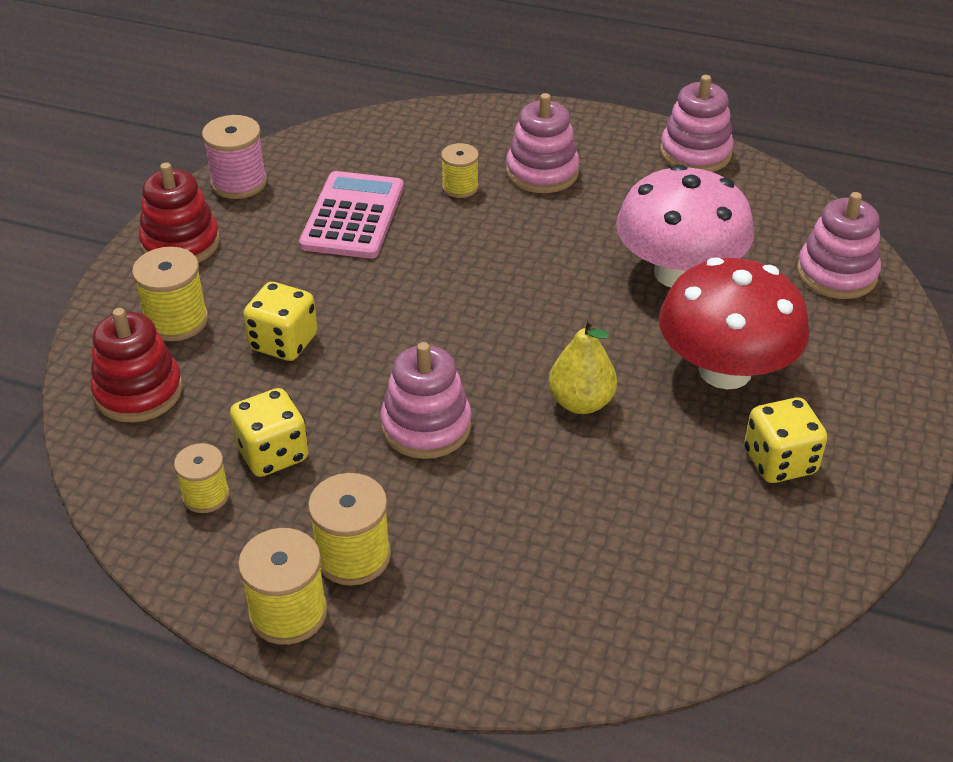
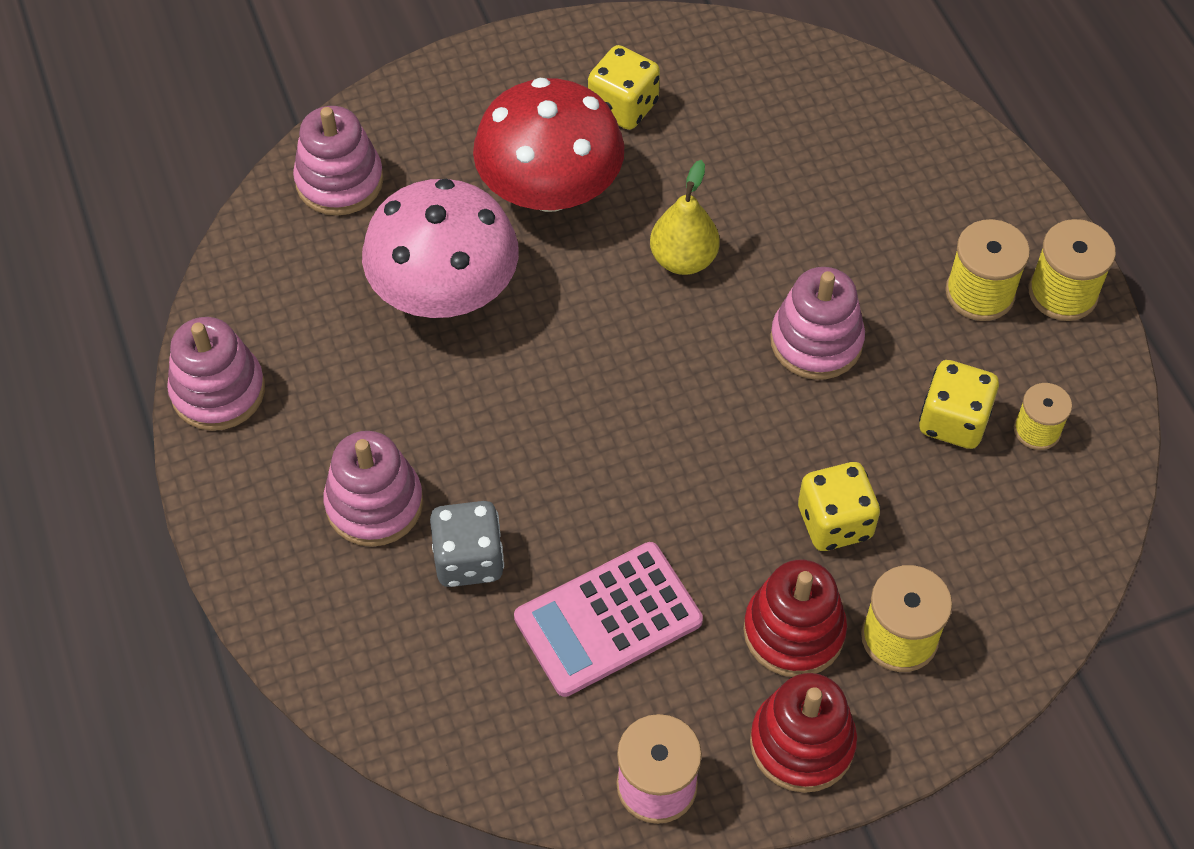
camera: 130 degrees left, 15 degrees up
red stacking toy [90,308,183,423] -> red stacking toy moved to [743,560,847,677]
yellow spool [441,143,479,198] -> grey dice [430,501,504,587]

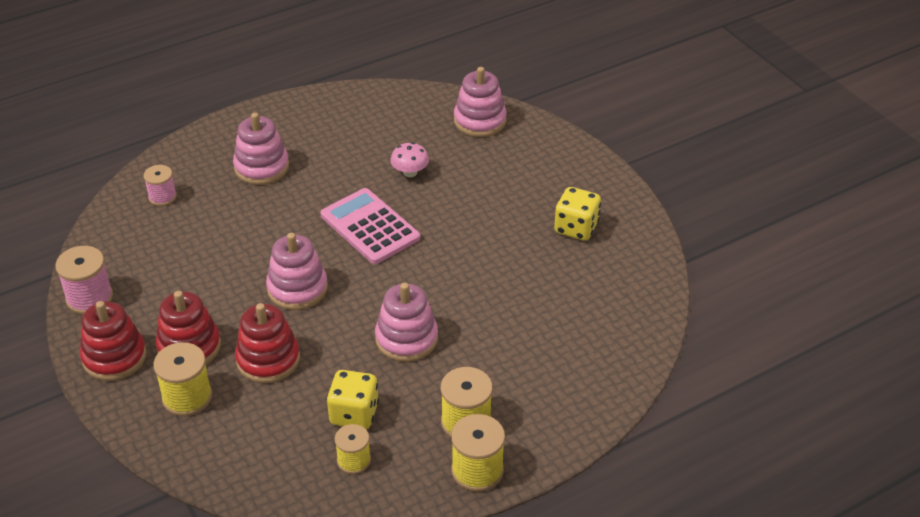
camera: 80 degrees right, 15 degrees down
pink stacking toy [167,317,265,431] -> pink stacking toy moved to [266,233,328,310]
pink mushroom [362,179,519,318] -> pink mushroom [391,142,429,177], size x0.42
grey dice [430,501,504,587] -> none
red mushroom [473,78,624,212] -> none
pink calculator [514,542,703,697] -> pink calculator moved to [320,188,420,264]
yellow pear [650,160,720,275] -> none
yellow dice [798,462,880,551] -> red stacking toy [235,303,300,383]
none -> pink spool [144,165,177,206]

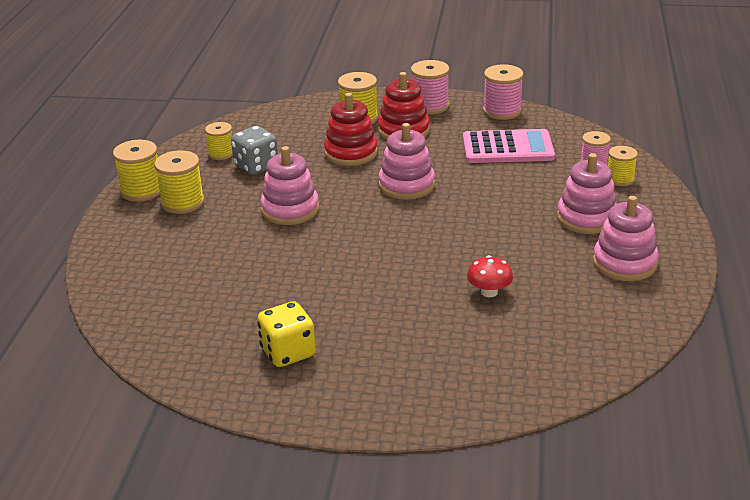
camera: 130 degrees right, 10 degrees down
red stacking toy [80,301,147,381] -> pink spool [411,60,449,114]
pink calculator [320,188,420,264] -> pink calculator moved to [463,129,555,163]
yellow dice [326,370,379,429] -> grey dice [231,126,278,175]
pink mushroom [391,142,429,177] -> red mushroom [467,256,513,297]
pink stacking toy [454,67,507,137] -> pink stacking toy moved to [593,196,659,281]
none -> yellow spool [608,146,638,186]

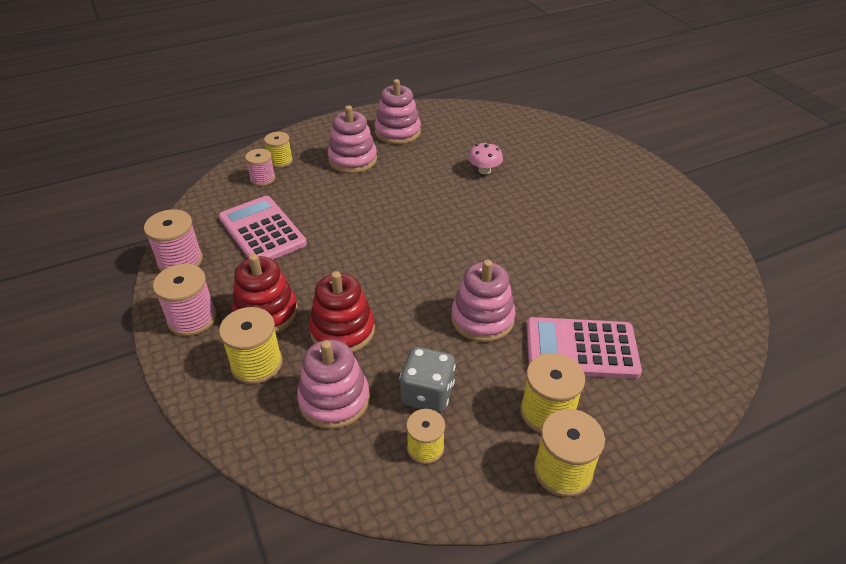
camera: 125 degrees left, 10 degrees up
yellow dice [257,301,316,367] -> none
pink stacking toy [379,123,435,200] -> pink stacking toy moved to [297,339,370,429]
red mushroom [467,256,513,297] -> pink mushroom [468,142,503,174]
none -> pink calculator [526,317,642,379]

